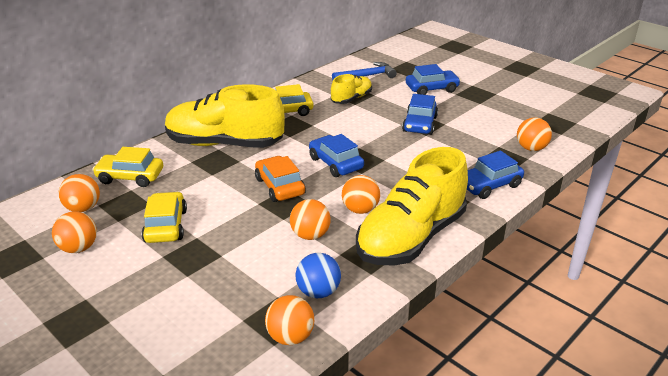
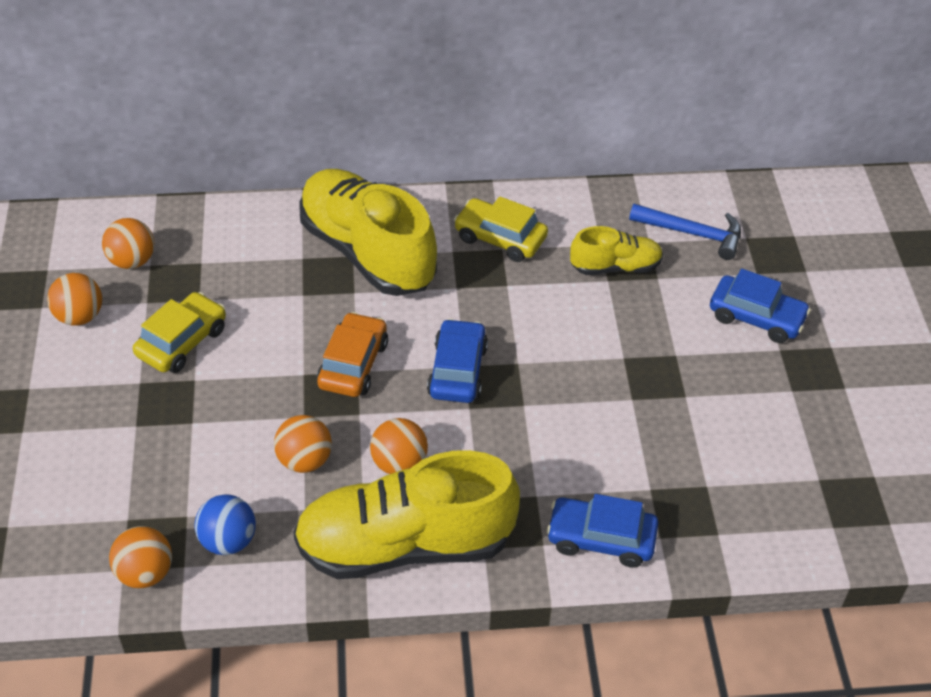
camera: 40 degrees right, 15 degrees up
yellow car [92,147,163,187] -> none
blue car [402,94,438,135] -> none
orange ball [517,118,552,151] -> none

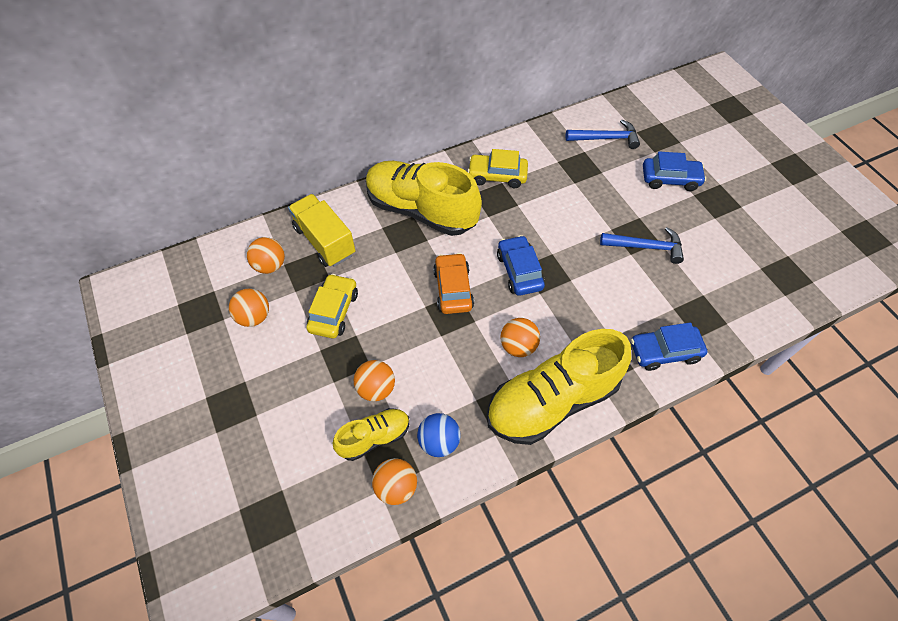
camera: 20 degrees left, 10 degrees up
orange ball [274,415,332,473] -> orange ball moved to [354,360,395,401]
yellow shoe [570,226,663,275] -> yellow shoe moved to [333,408,410,461]
none -> yellow truck [288,194,355,267]
none -> blue hammer [600,227,684,264]

